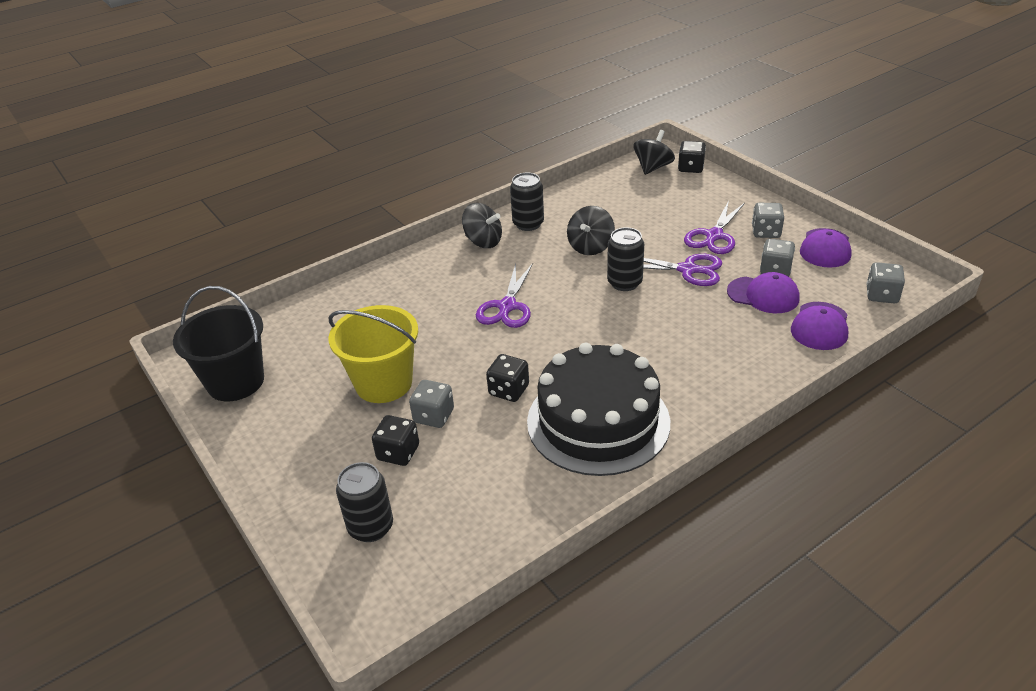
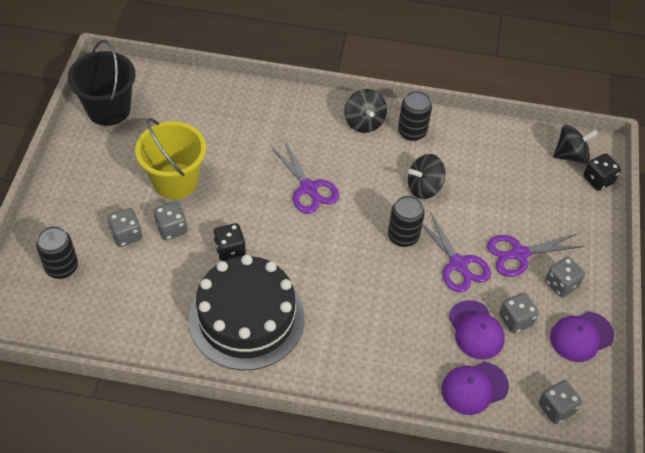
camera: 40 degrees right, 15 degrees up
black dice [372,415,419,466] -> grey dice [108,208,142,247]
purple scissors [476,263,533,328] -> purple scissors turned 90 degrees counterclockwise [271,141,339,214]

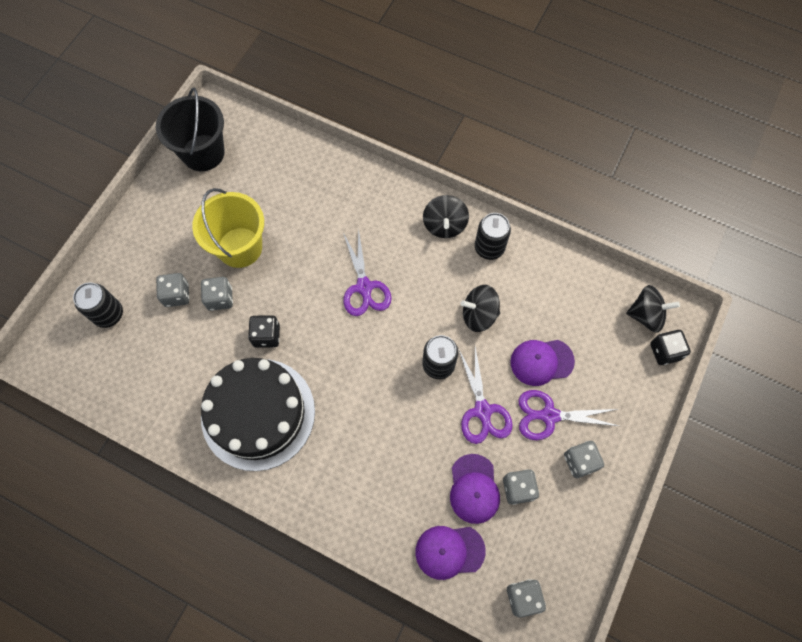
camera: 20 degrees right, 15 degrees up
purple cap [550,311,614,362] -> purple cap moved to [510,340,575,386]

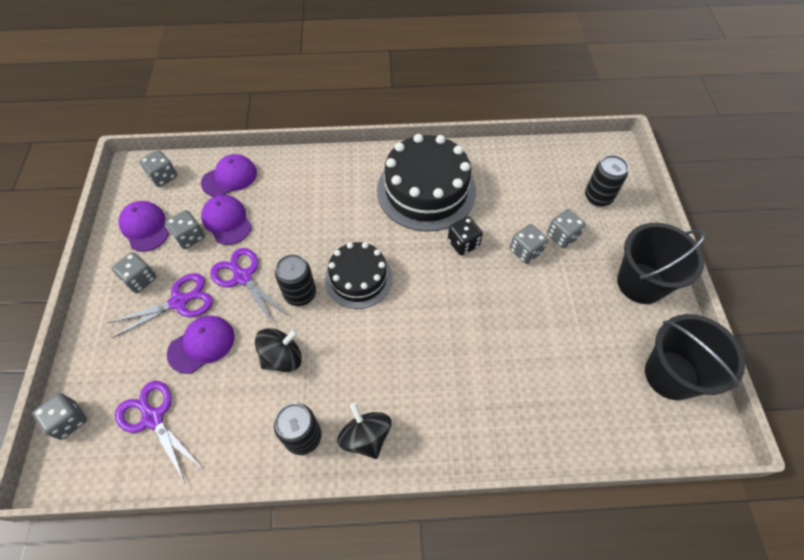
camera: 150 degrees right, 10 degrees down
yellow bucket [192,188,264,268] -> none
purple scissors [343,228,392,316] -> purple scissors moved to [115,381,203,483]
black spinning top [626,285,680,333] -> none
black dice [650,330,691,365] -> grey dice [33,393,87,440]
none -> purple cap [119,201,169,252]
none -> black cake [325,242,393,309]
none -> black bucket [617,223,705,304]

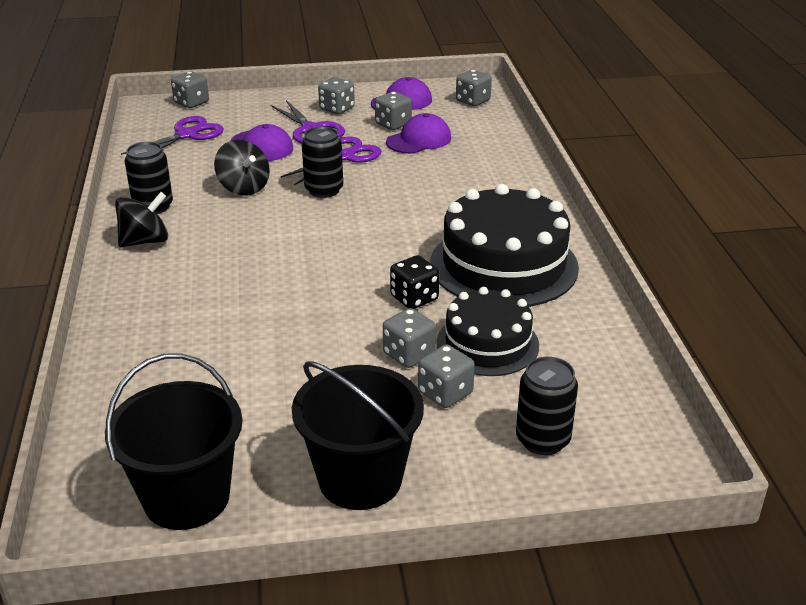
camera: 85 degrees right, 25 degrees down
purple cap [201,154,257,197] -> none
black cake [325,242,393,309] -> black cake moved to [437,287,539,376]

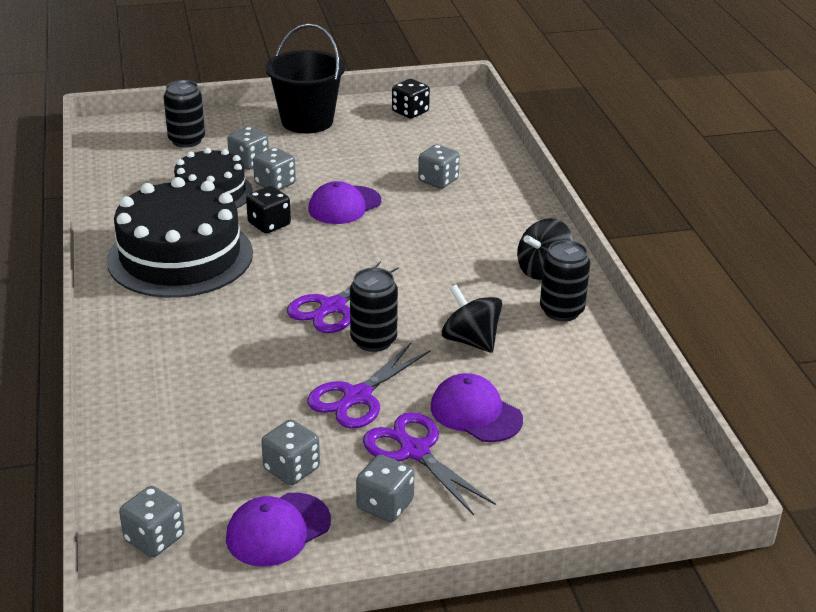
camera: 175 degrees right, 0 degrees up
black bucket [105,353,242,530] -> black dice [392,79,430,118]
purple scissors [121,116,224,155] -> purple scissors moved to [287,261,399,333]
grey dice [171,71,209,108] -> grey dice moved to [418,144,460,189]
purple cap [386,113,451,154] -> purple cap moved to [308,181,381,224]

